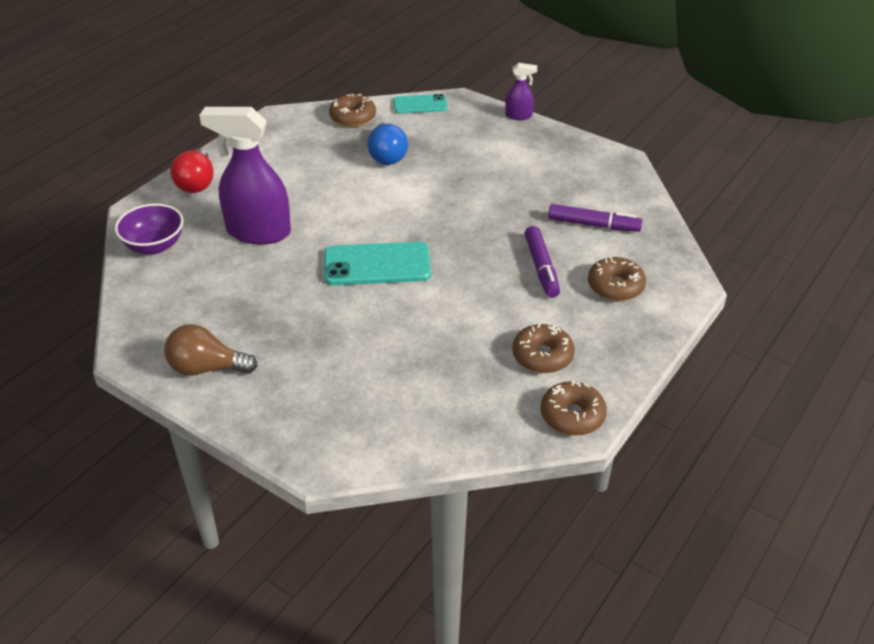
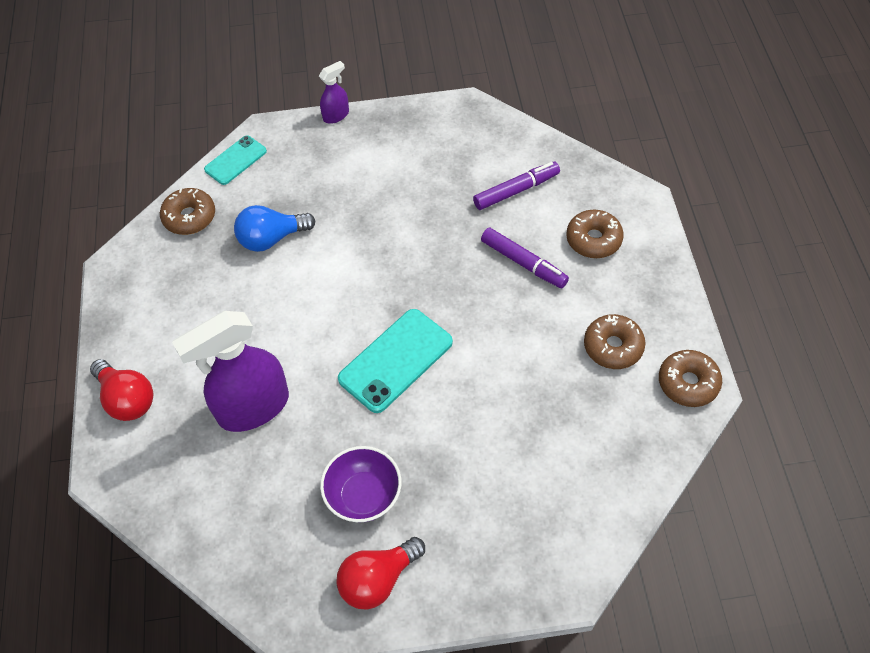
camera: 40 degrees left, 15 degrees up
purple bowl [115,203,184,254] -> purple bowl moved to [320,446,401,523]
brown light bulb [164,324,257,376] -> red light bulb [336,537,425,610]
blue light bulb [367,123,408,165] -> blue light bulb turned 120 degrees clockwise [234,205,315,252]

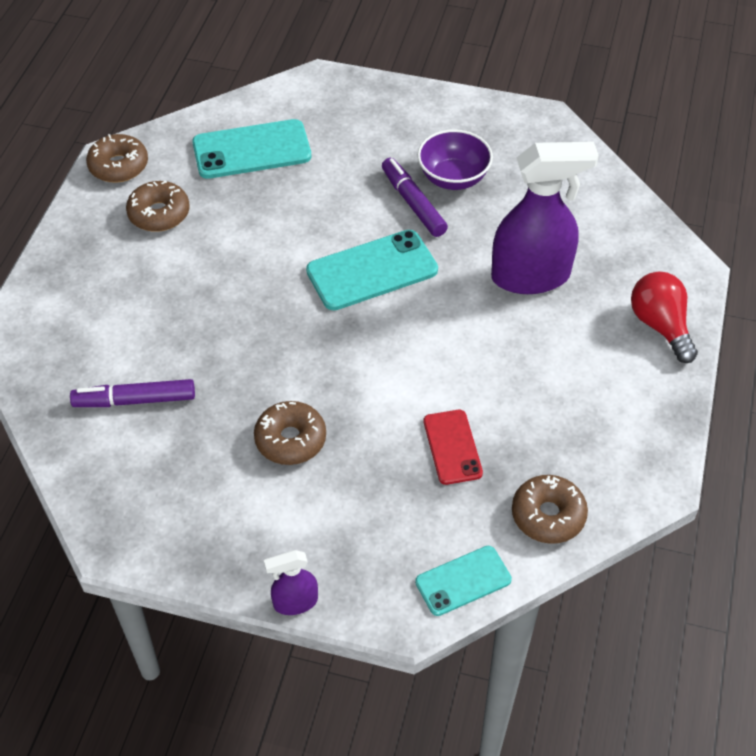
camera: 160 degrees left, 5 degrees down
blue light bulb [234,205,315,252] -> red phone [424,410,483,485]
red light bulb [336,537,425,610] -> none
purple marker [481,228,569,288] -> purple marker moved to [382,158,448,237]
brown donut [566,209,624,258] -> brown donut moved to [254,401,326,465]
none -> turquoise phone [192,119,311,179]

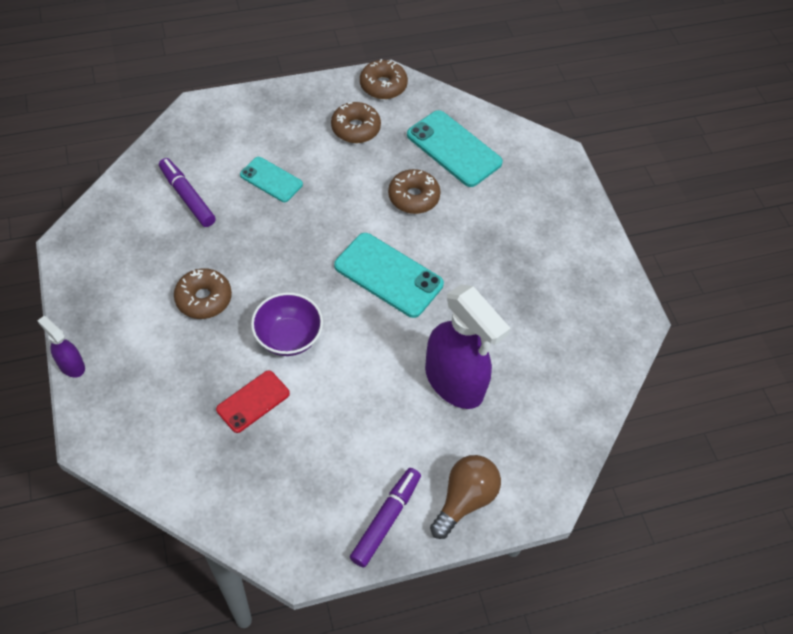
camera: 55 degrees right, 5 degrees up
purple marker [382,158,448,237] -> purple marker moved to [350,468,421,567]
turquoise phone [415,546,512,616] -> turquoise phone moved to [240,157,303,202]
purple bowl [417,129,493,190] -> purple bowl moved to [251,292,323,356]
brown donut [512,475,588,544] -> brown donut moved to [388,169,441,214]
red light bulb [631,271,698,363] -> brown light bulb [430,455,501,539]

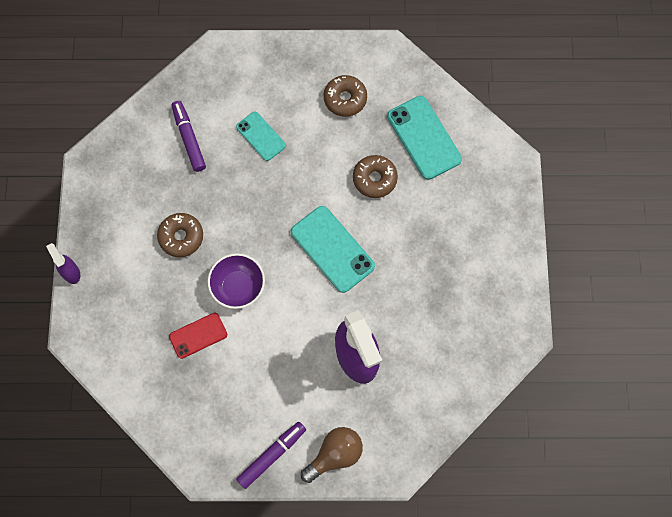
camera: 20 degrees right, 15 degrees up
brown donut [360,59,408,99] -> none

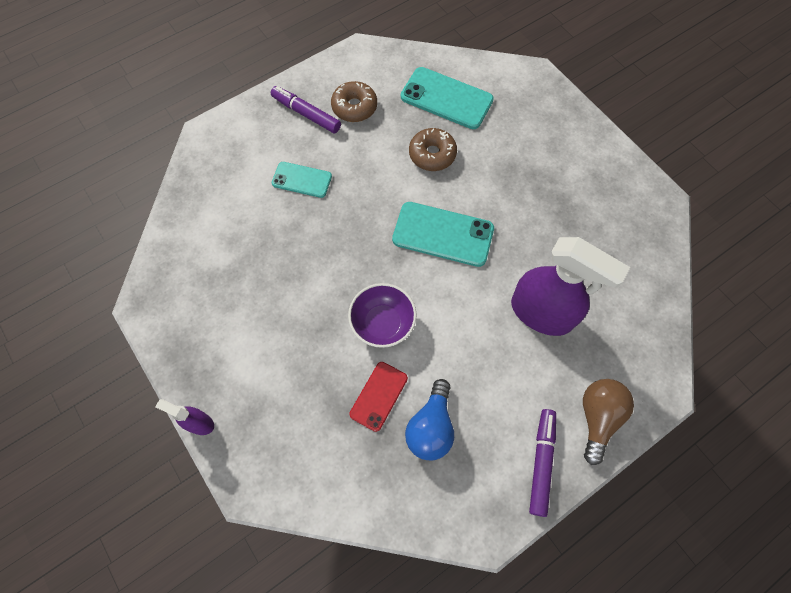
camera: 35 degrees left, 5 degrees down
brown donut [157,213,203,257] -> none
purple marker [172,101,206,172] -> purple marker moved to [271,86,341,133]
none -> blue light bulb [405,379,454,461]

